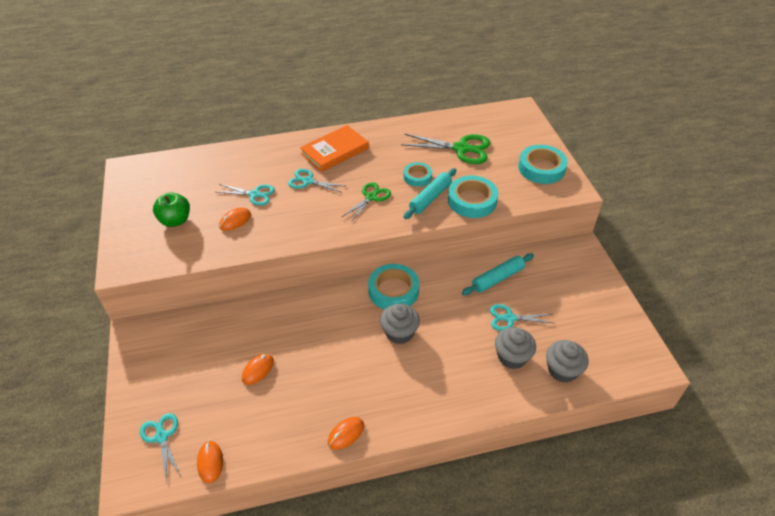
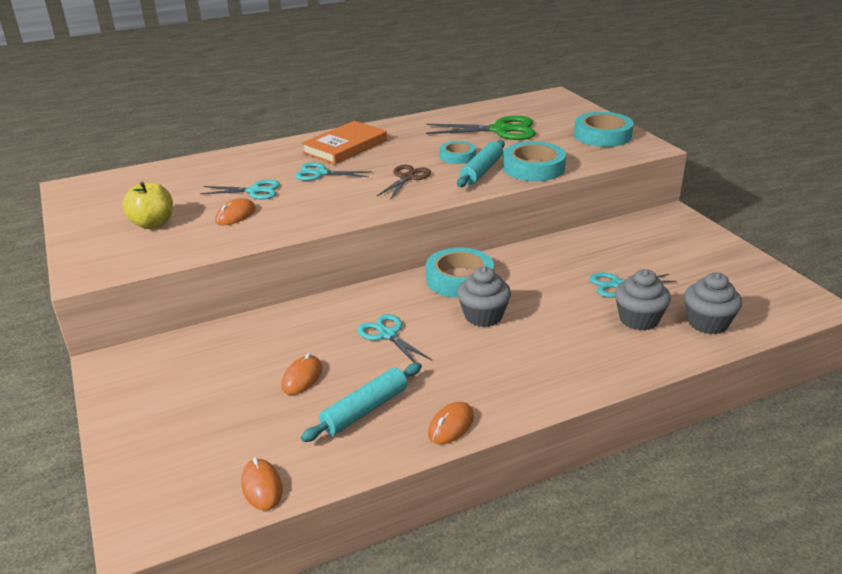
camera: 10 degrees left, 15 degrees down
turquoise scissors [140,413,180,483] -> turquoise scissors moved to [358,314,432,363]
green apple [153,192,190,227] -> yellow apple [122,182,173,229]
green scissors [342,182,391,222] -> brown scissors [377,165,431,200]
turquoise rolling pin [462,254,534,295] -> turquoise rolling pin moved to [301,363,422,442]

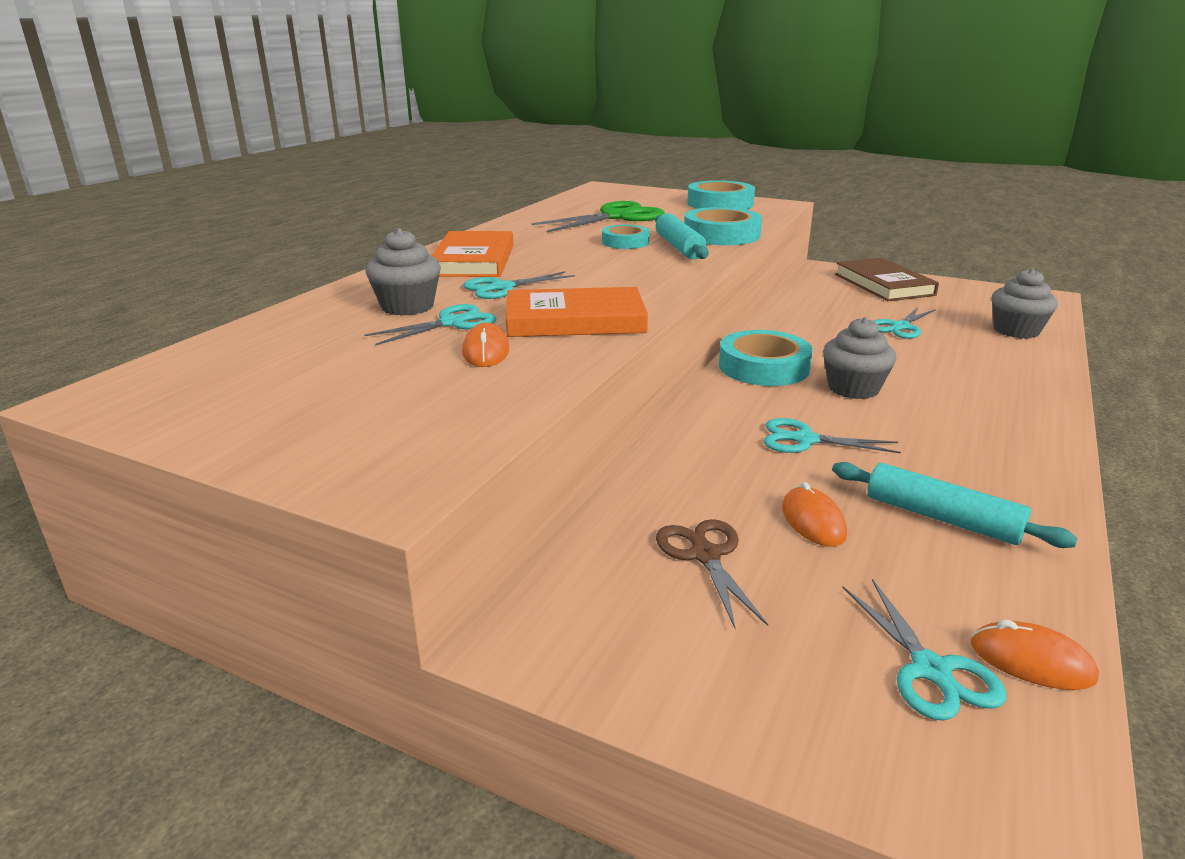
camera: 40 degrees left, 5 degrees down
yellow apple [122,182,173,229] -> none
turquoise rolling pin [301,363,422,442] -> turquoise rolling pin turned 60 degrees counterclockwise [832,462,1078,548]
brown scissors [377,165,431,200] -> brown scissors moved to [656,519,768,629]
orange mouse [428,402,474,444] -> none
grey cupcake [615,269,671,331] -> grey cupcake moved to [366,228,441,316]
none -> orange book [506,287,648,337]
none -> brown book [835,258,939,301]
none -> turquoise scissors [842,579,1006,721]

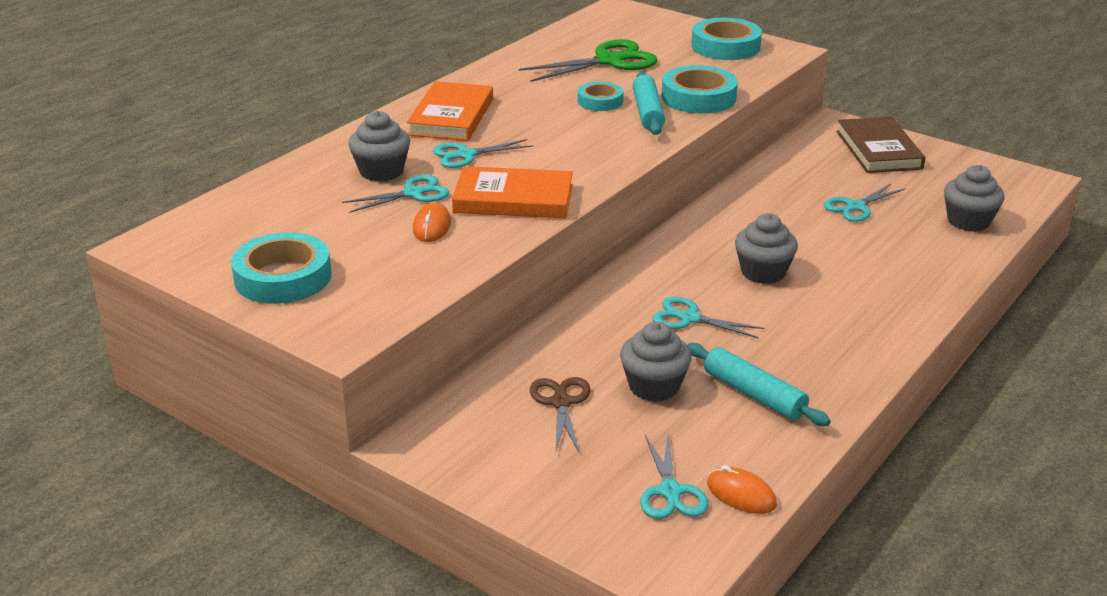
camera: 10 degrees right, 5 degrees up
turquoise tape [719,330,813,386] -> turquoise tape moved to [231,232,331,304]
orange mouse [782,482,847,547] -> grey cupcake [620,322,691,402]

